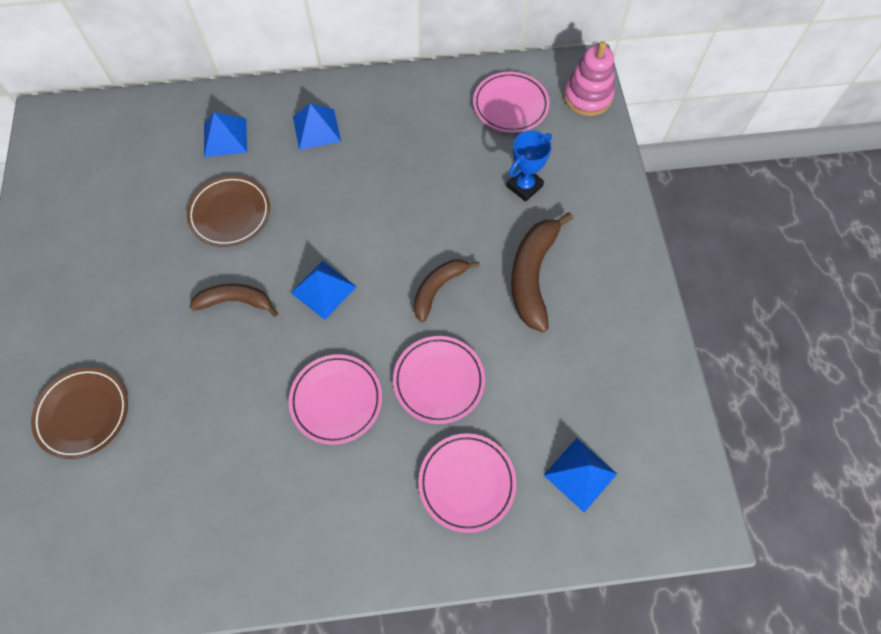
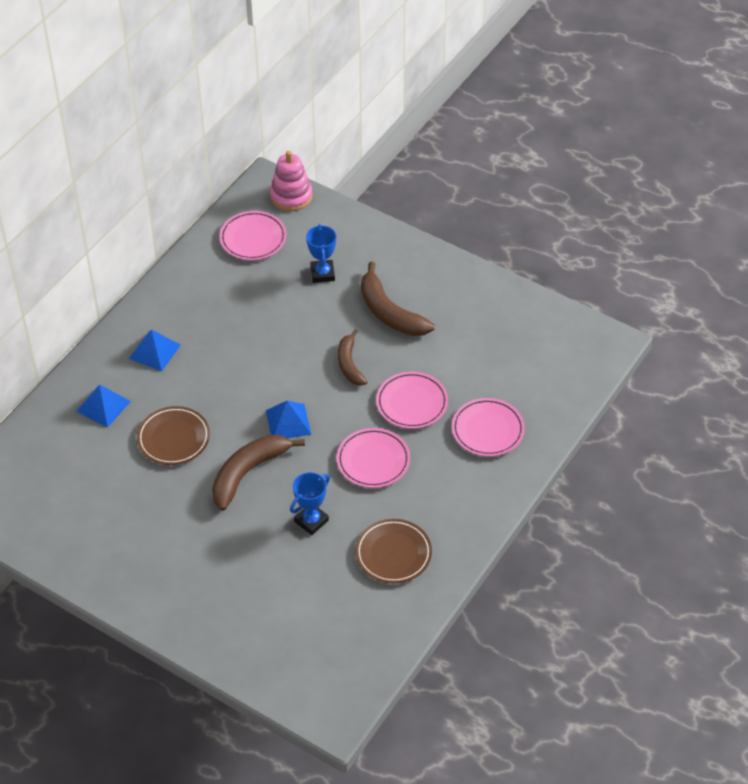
camera: 50 degrees left, 15 degrees down
brown plate [31,367,128,459] -> brown plate moved to [355,519,432,583]
brown banana [190,283,278,317] -> brown banana [212,435,305,511], size x1.57
blue pyramid [544,438,617,513] -> none
none -> blue trophy [290,472,330,535]

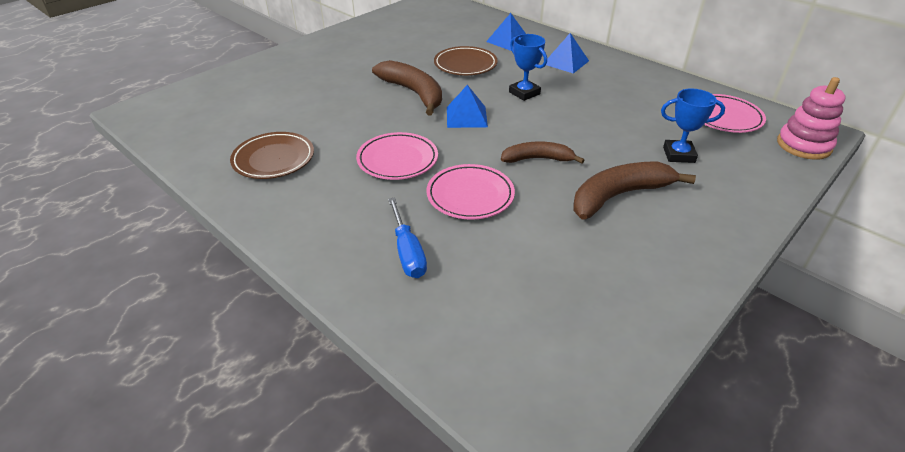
camera: 100 degrees right, 10 degrees down
blue trophy [290,472,330,535] -> blue trophy moved to [509,34,547,101]
pink plate [452,398,525,456] -> blue screwdriver [388,198,427,278]

